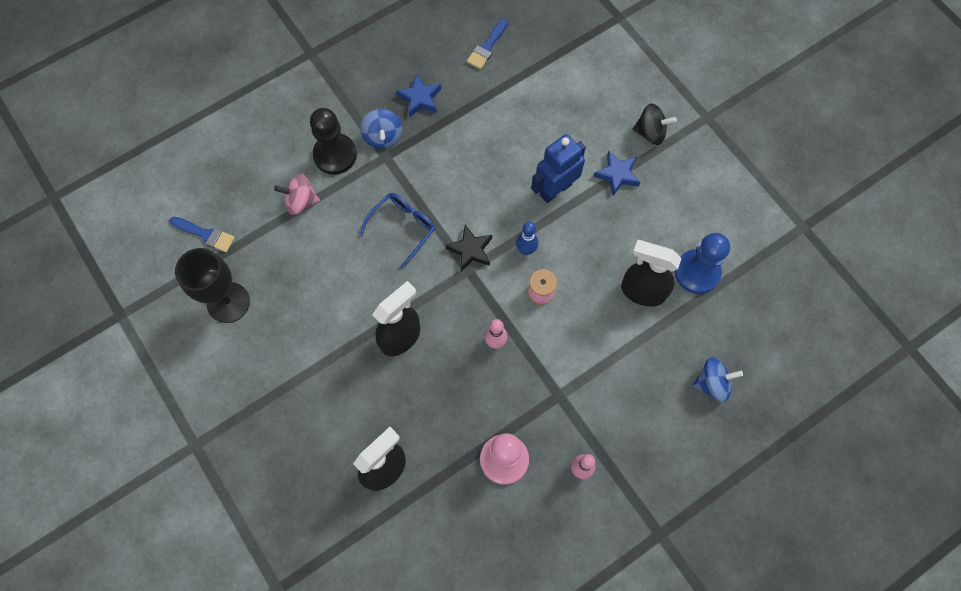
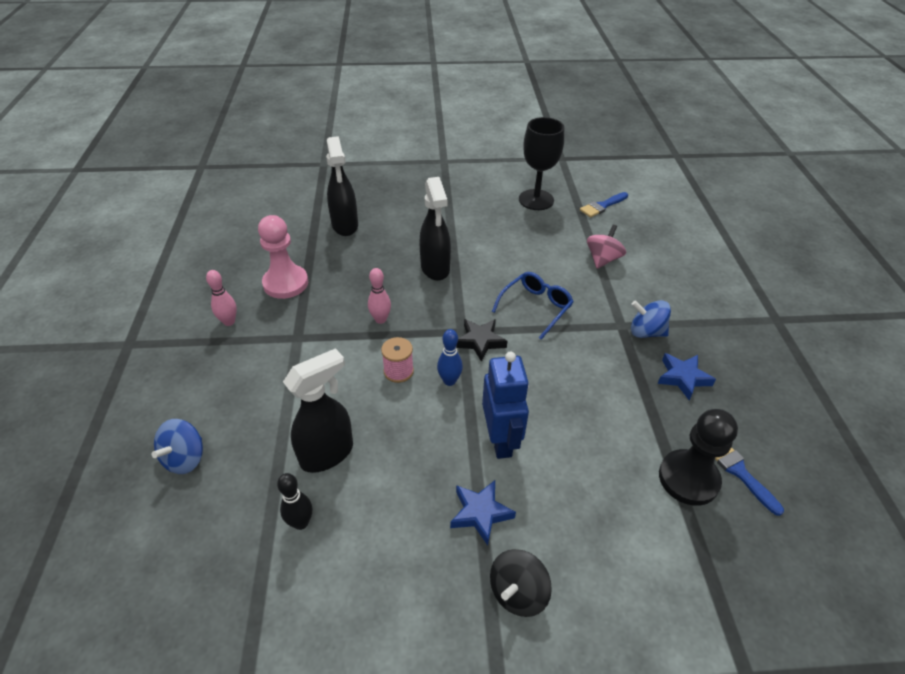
camera: 120 degrees right, 25 degrees down
black pawn [310,108,357,175] -> black pawn moved to [659,409,738,506]
blue glasses [359,193,436,269] -> blue glasses turned 120 degrees counterclockwise [492,272,574,340]
blue pawn [675,233,730,294] -> black bowling pin [277,473,312,530]

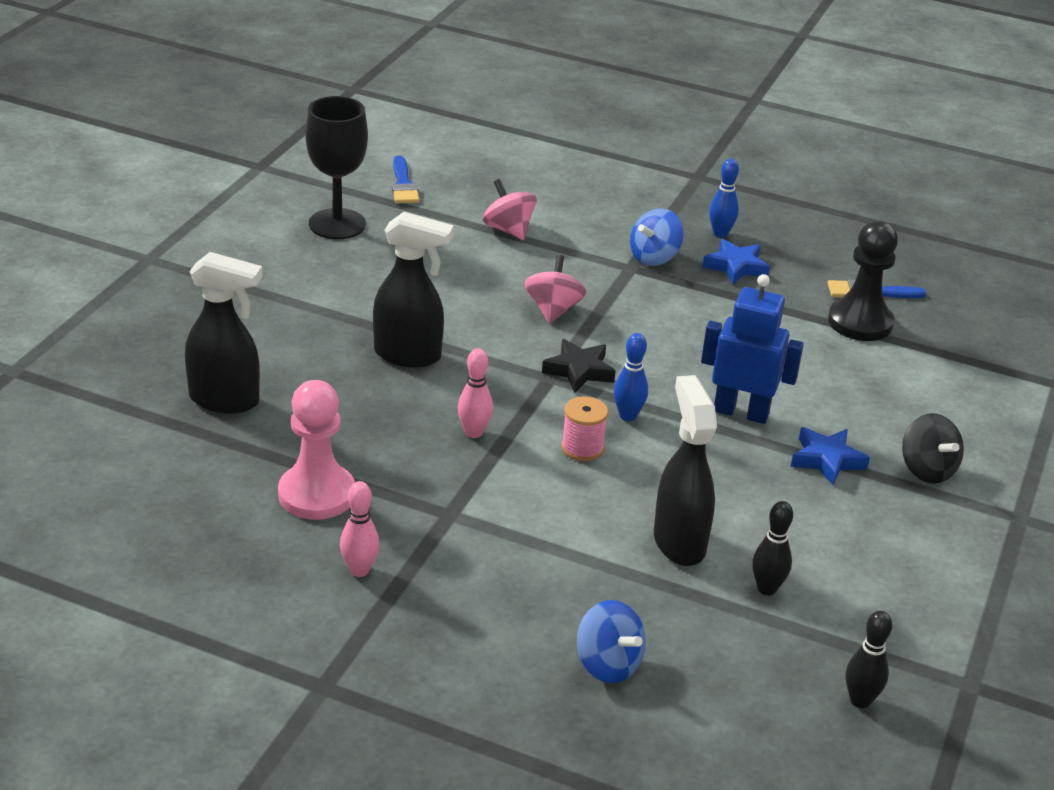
camera: 65 degrees left, 10 degrees down
blue glasses [492,272,574,340] -> pink spinning top [524,255,586,323]
none -> blue bowling pin [709,159,739,238]
none -> black bowling pin [846,611,892,708]

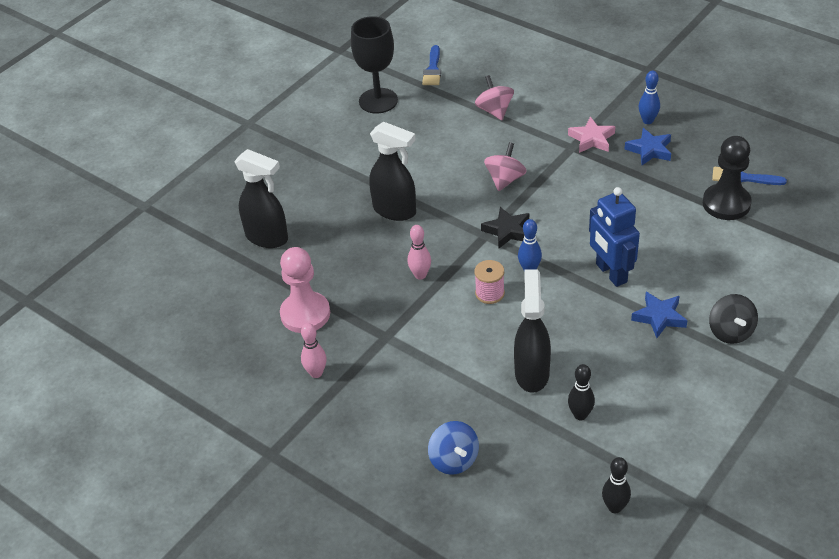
camera: 20 degrees right, 10 degrees up
blue spinning top [630,208,684,266] -> pink star [568,117,615,153]
blue robot [701,274,804,424] -> blue robot turned 150 degrees counterclockwise [589,187,640,287]

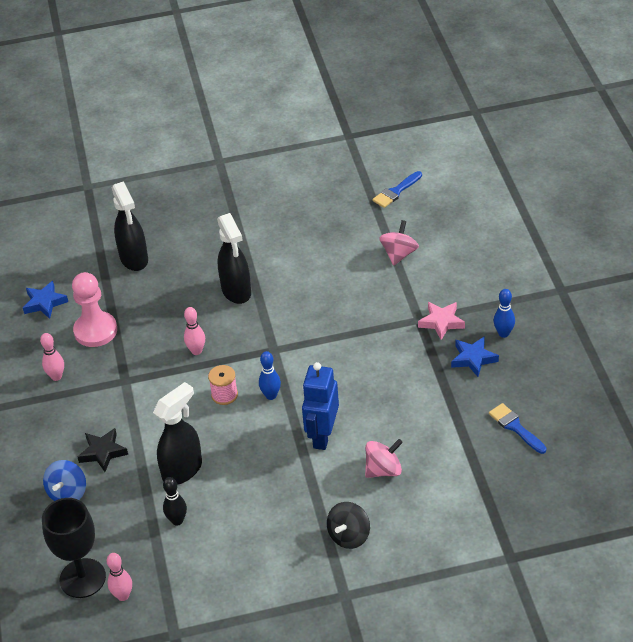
camera: 40 degrees right, 0 degrees up
black goblet [351,16,398,113] -> black goblet moved to [42,498,106,598]
black star [481,207,529,248] -> black star moved to [78,428,128,472]
pink spinning top [484,142,527,191] -> pink spinning top moved to [365,439,403,478]
black bowling pin [602,457,631,513] -> pink bowling pin [107,553,132,601]
blue star [631,292,688,338] -> blue star moved to [23,281,68,319]
black pawn [703,136,752,220] -> none

